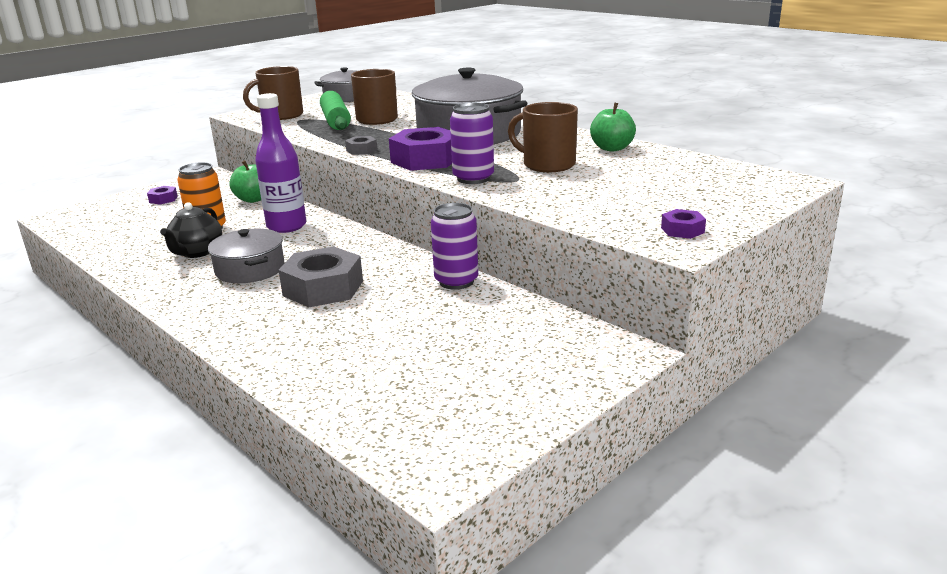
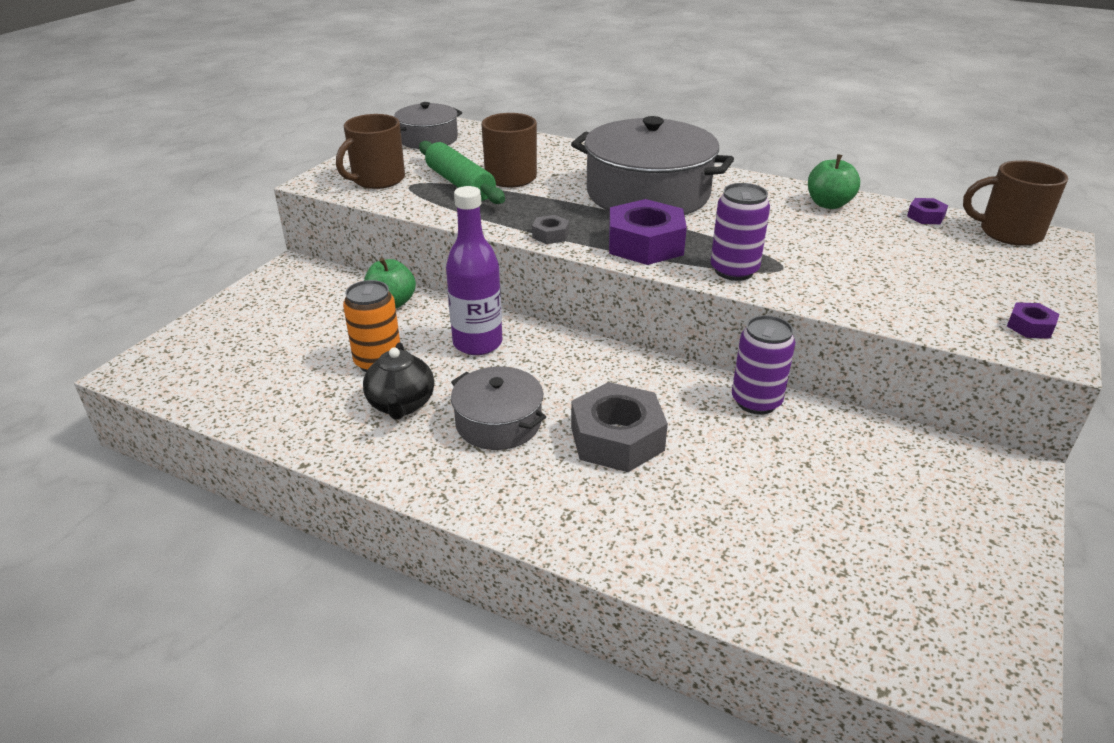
camera: 20 degrees left, 10 degrees up
purple nut [147,186,178,205] -> purple nut moved to [907,198,948,224]
brown mug [508,102,578,172] -> brown mug moved to [963,160,1068,246]

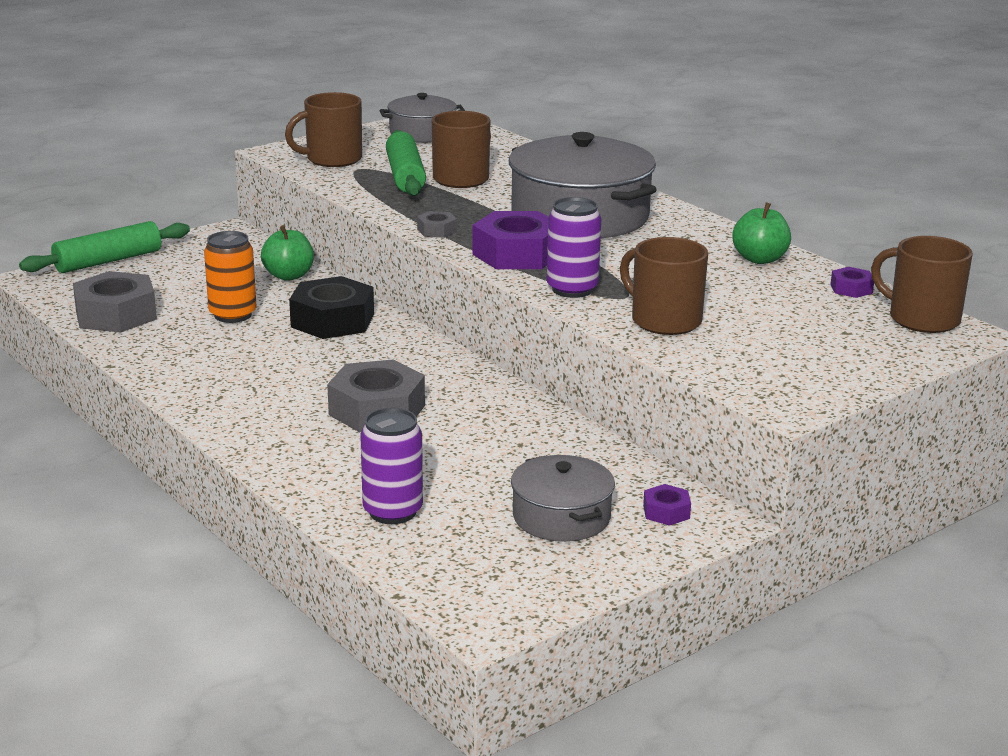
camera: 25 degrees right, 10 degrees down
black teapot [363,342,434,420] -> none
purple bottle [446,186,502,355] -> black nut [289,276,374,339]
grey pot [451,367,546,450] -> grey pot moved to [511,455,615,542]
purple can [732,315,795,415] -> purple can moved to [360,408,423,524]
purple nut [1007,302,1059,339] -> purple nut moved to [643,484,691,526]
none -> green rolling pin [19,221,190,273]
none -> grey nut [73,271,157,333]
none -> brown mug [620,237,708,335]

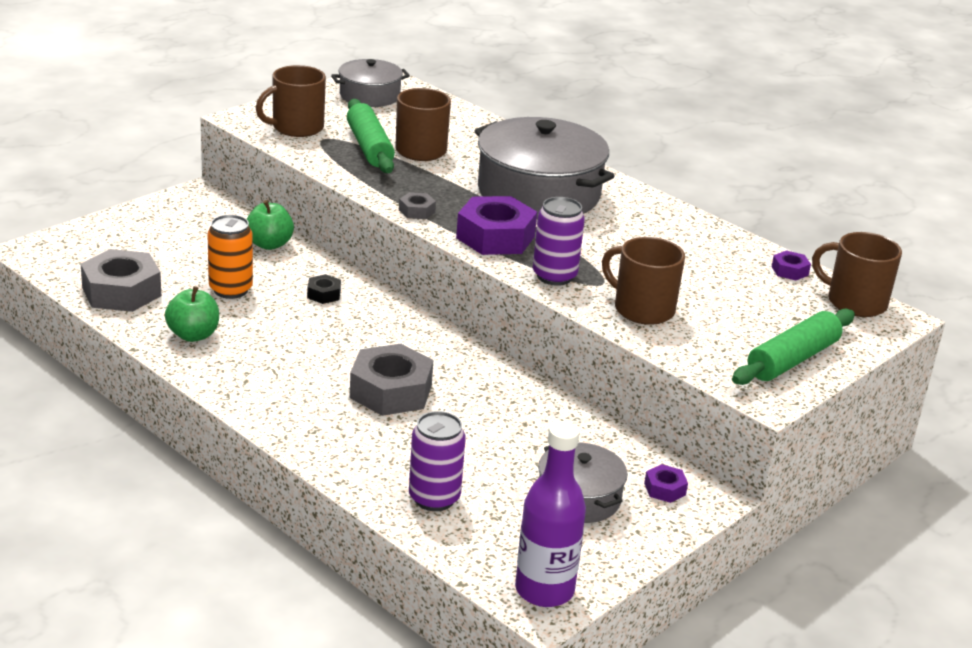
camera: 10 degrees left, 5 degrees up
green rolling pin [19,221,190,273] -> green rolling pin moved to [732,308,855,385]
black nut [289,276,374,339] -> black nut [307,274,341,304], size x0.47
green apple [732,202,791,264] -> green apple moved to [165,286,219,342]
none -> purple bottle [515,421,586,607]

